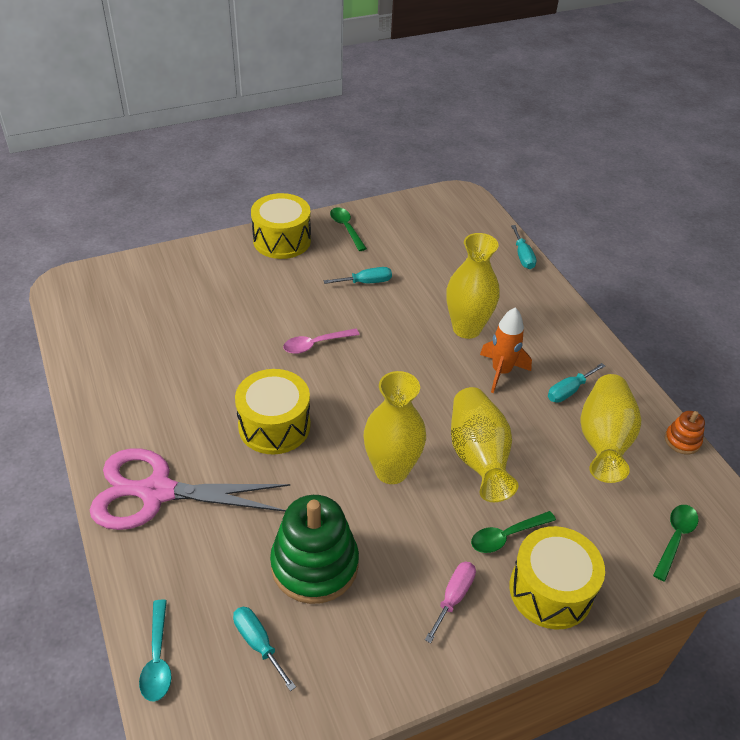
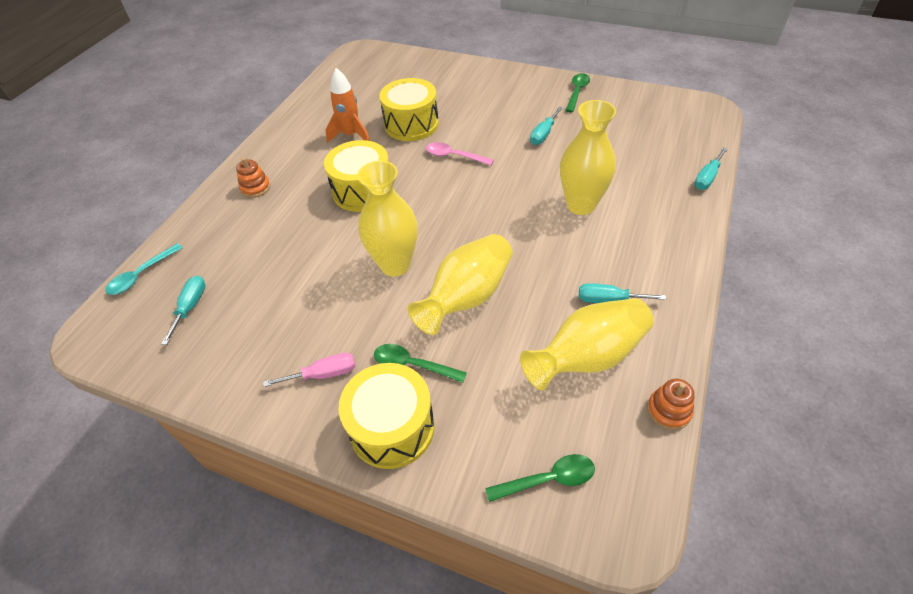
camera: 50 degrees right, 5 degrees up
pink scissors [90,448,290,530] -> orange stacking toy [236,158,270,198]
yellow drum [251,193,311,259] -> yellow drum moved to [379,78,439,141]
green stacking toy [270,495,359,604] -> none
turquoise screwdriver [324,267,392,284] -> turquoise screwdriver turned 90 degrees clockwise [530,107,563,145]
orange rocket [480,307,532,393] -> orange rocket moved to [326,68,370,143]

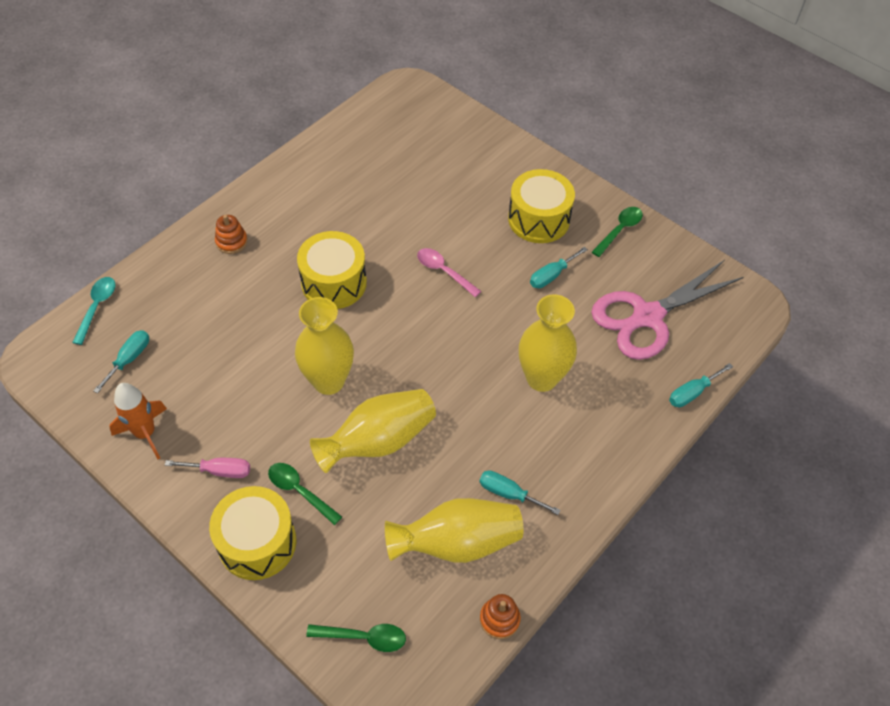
camera: 15 degrees right, 5 degrees up
turquoise spoon [106,243,183,295] -> turquoise spoon turned 135 degrees clockwise [72,277,116,345]
orange rocket [326,68,370,143] -> orange rocket moved to [109,383,167,459]
yellow drum [379,78,439,141] -> yellow drum moved to [508,169,575,243]
none -> pink scissors [591,260,744,360]

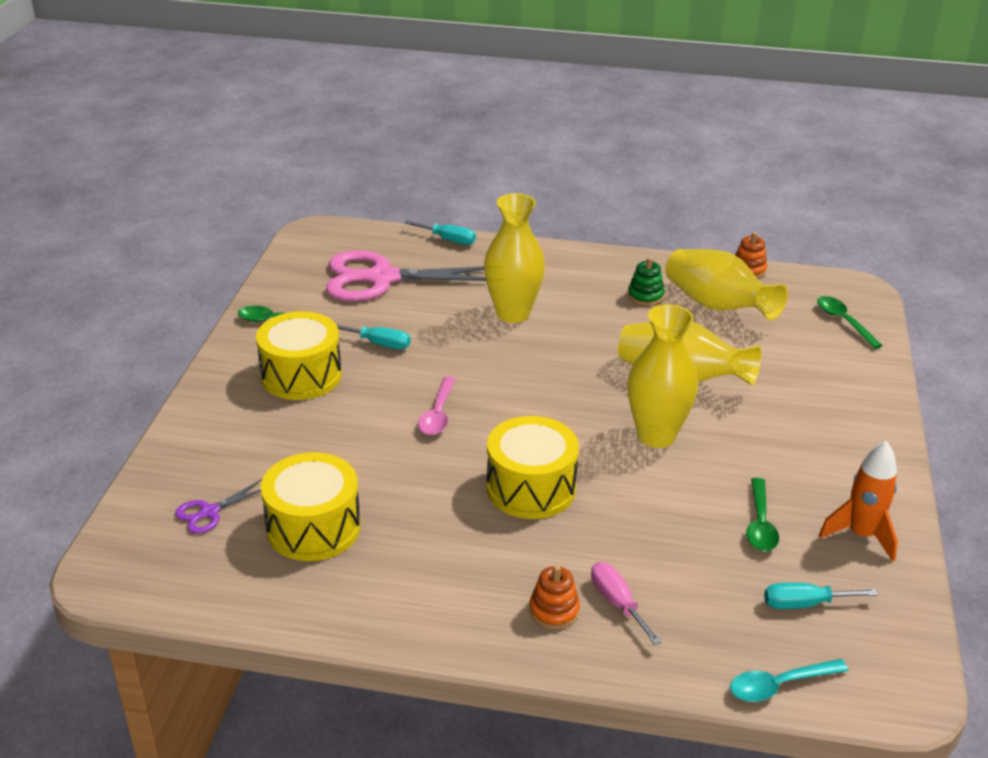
camera: 120 degrees left, 20 degrees down
pink screwdriver [165,458,250,478] -> pink screwdriver moved to [591,562,661,645]
yellow drum [209,486,296,580] -> yellow drum moved to [261,452,361,561]
green spoon [268,463,342,525] -> green spoon moved to [746,478,779,551]
turquoise screwdriver [480,470,561,515] -> green stacking toy [628,257,665,306]
pink scissors [591,260,744,360] -> pink scissors turned 150 degrees clockwise [326,250,486,301]
none -> purple scissors [175,479,262,534]

